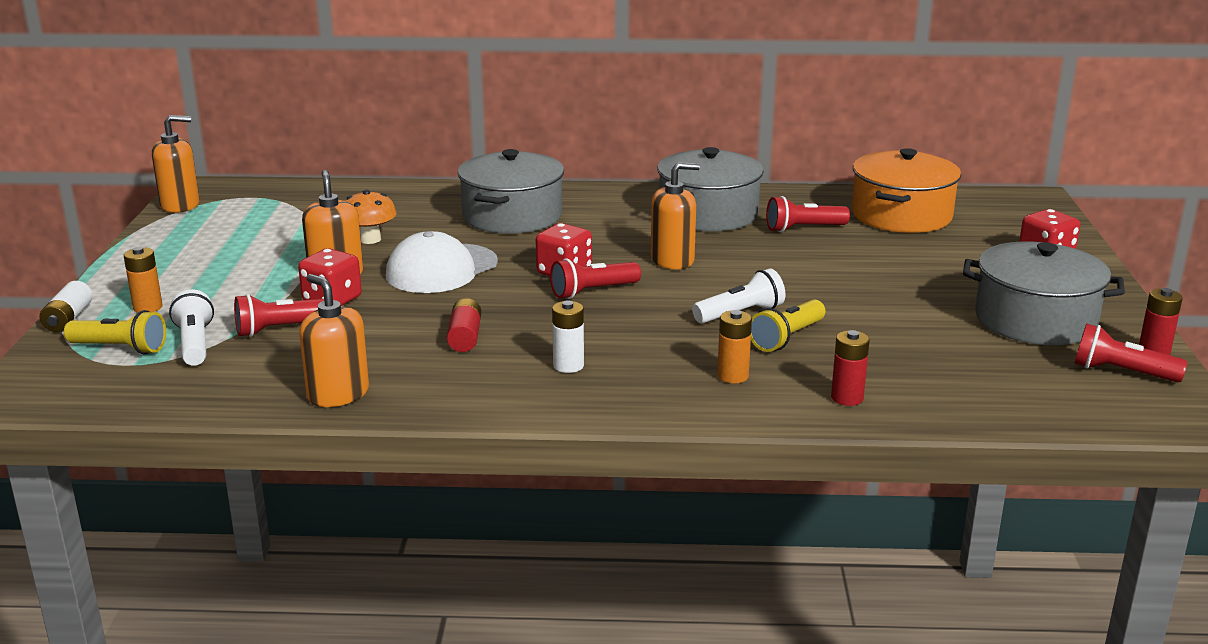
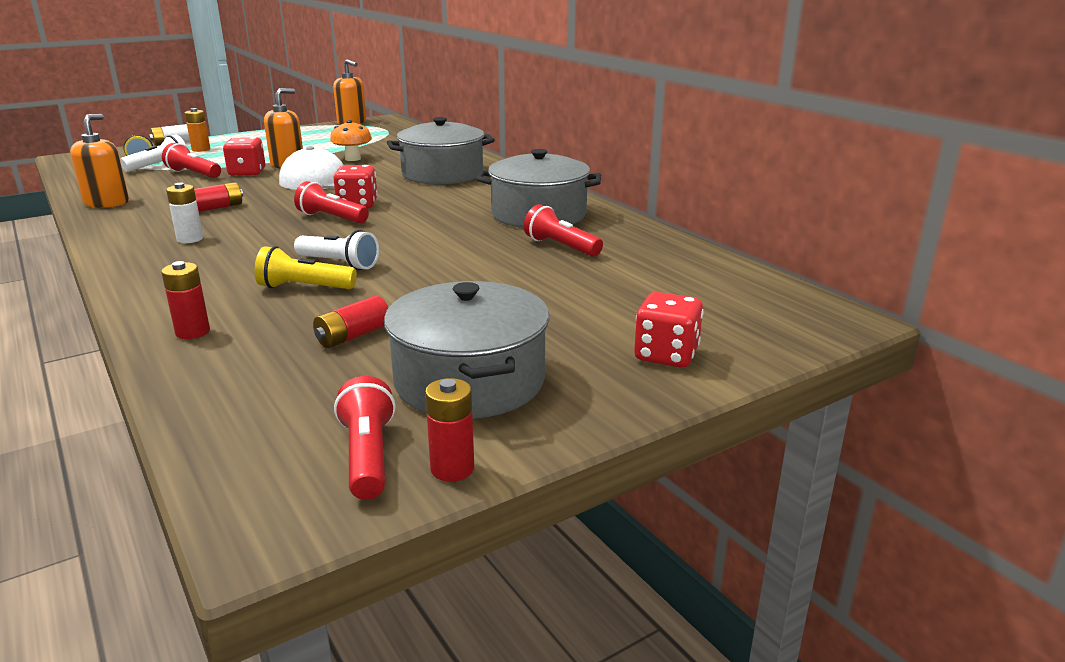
camera: 55 degrees right, 0 degrees up
orange soap dispenser [651,162,700,269] -> none
orange battery [717,310,752,383] -> none
orange pot [852,148,961,233] -> none
none -> red battery [313,296,388,348]

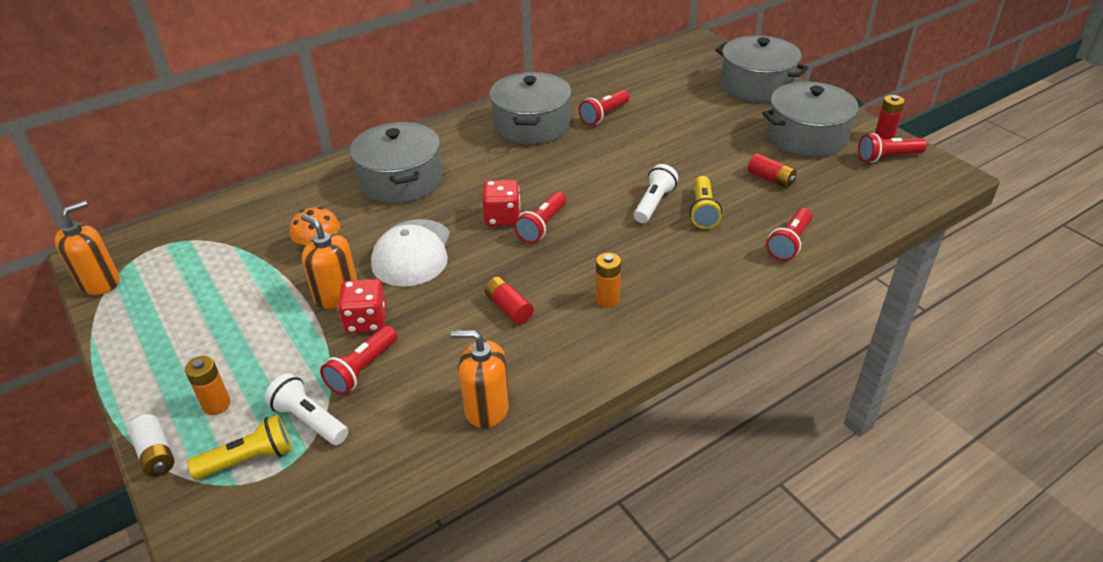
camera: 90 degrees left, 15 degrees up
red battery [161,261,210,339] -> red flashlight [766,208,813,261]
white battery [166,183,203,243] -> orange battery [595,253,621,307]
red dice [634,292,703,368] -> grey pot [715,35,809,102]

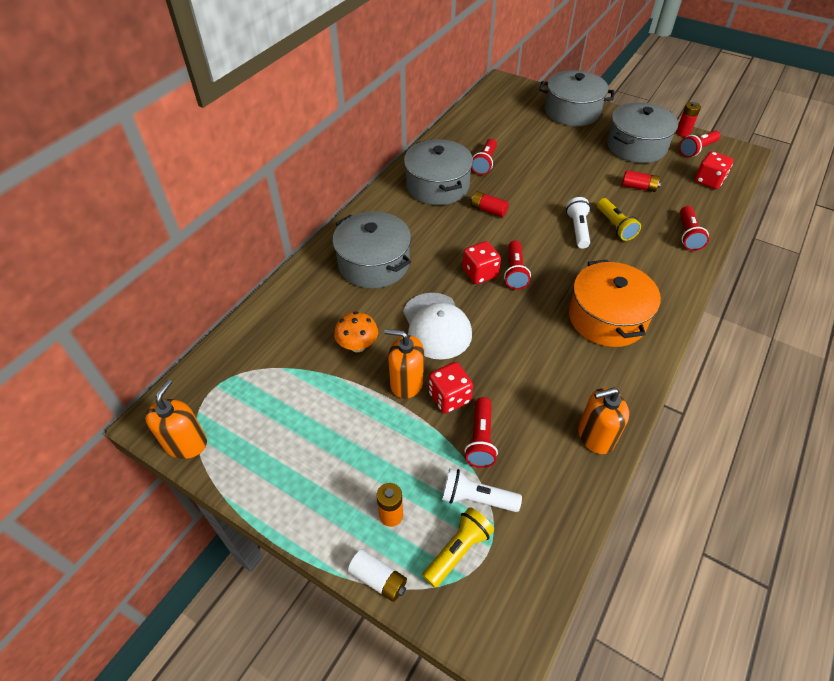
camera: 25 degrees left, 10 degrees up
red battery [485,277,534,324] -> red battery moved to [471,191,509,217]
orange battery [595,253,621,307] -> orange pot [569,260,661,347]
none -> red dice [695,151,733,189]

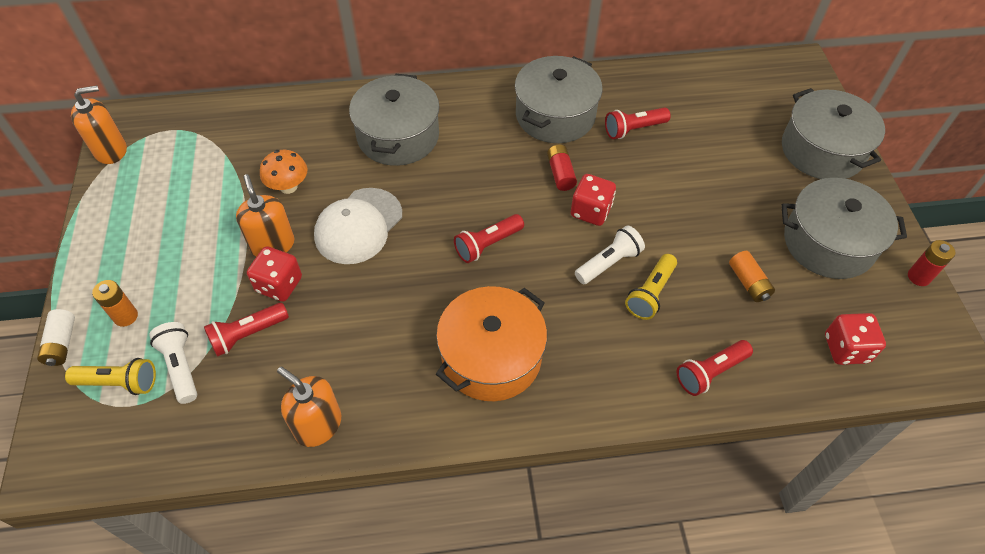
camera: 50 degrees right, 5 degrees up
red dice [462,241,501,284] -> red dice moved to [571,174,616,226]
red battery [622,170,661,192] -> orange battery [729,251,775,302]
red flashlight [679,130,720,157] -> none

